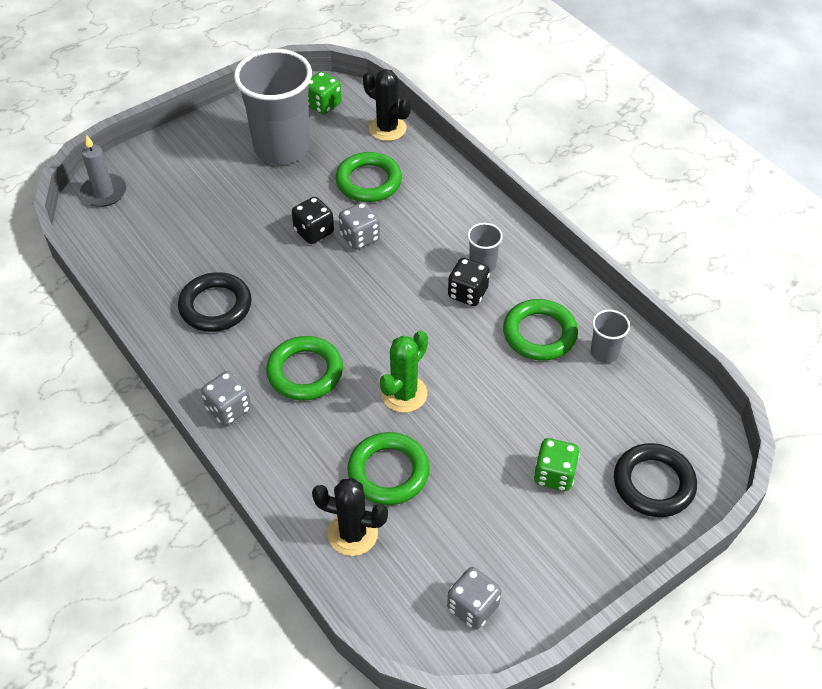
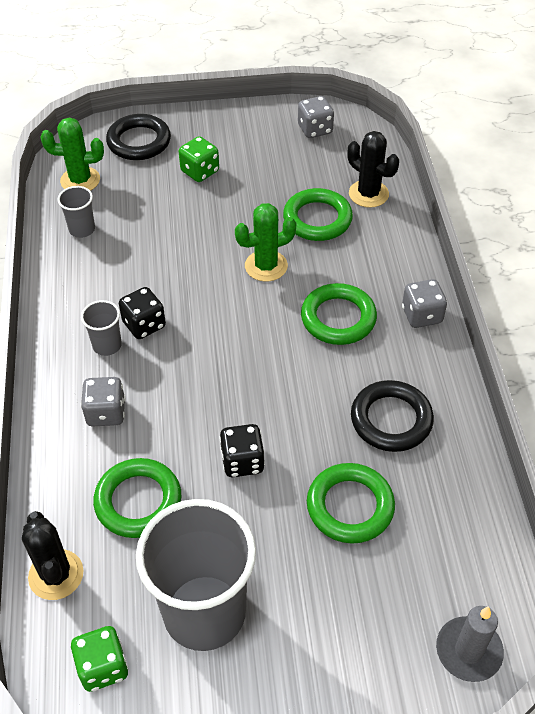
camera: 150 degrees left, 0 degrees up
grey dice [339,202,380,250] -> grey dice moved to [81,377,125,427]
green ring [503,299,578,361] -> green ring moved to [307,463,395,544]
none -> green cactus [40,117,104,191]

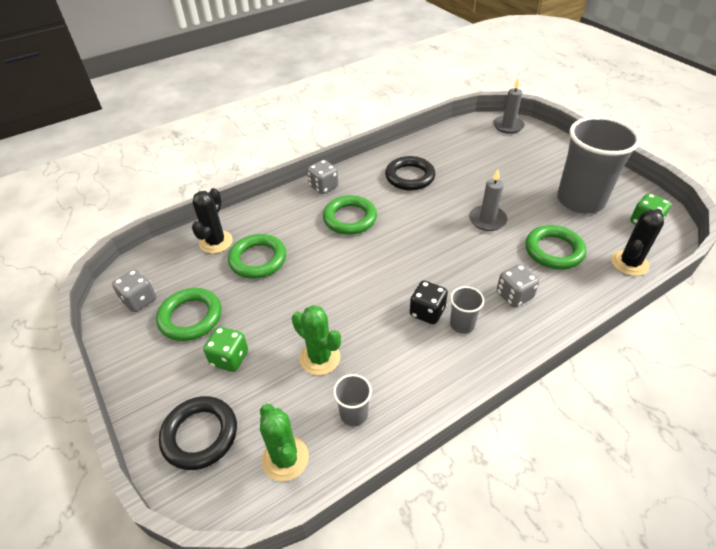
camera: 115 degrees left, 5 degrees down
black dice [220,424,265,477] -> grey candle [469,170,507,231]
green cactus [235,203,296,282] -> green cactus moved to [292,305,341,375]
green ring [307,463,395,544] -> green ring moved to [156,288,222,341]

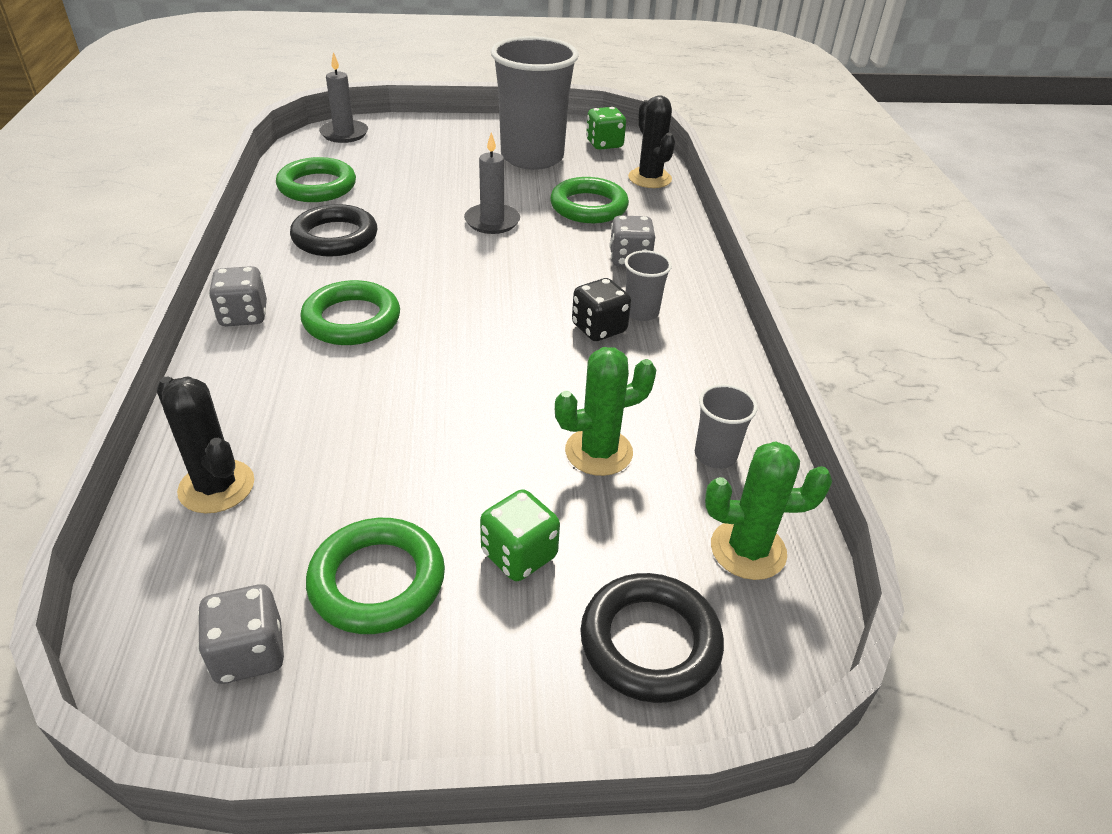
camera: 65 degrees left, 5 degrees down
green ring [228,234,286,279] -> green ring moved to [276,157,356,202]

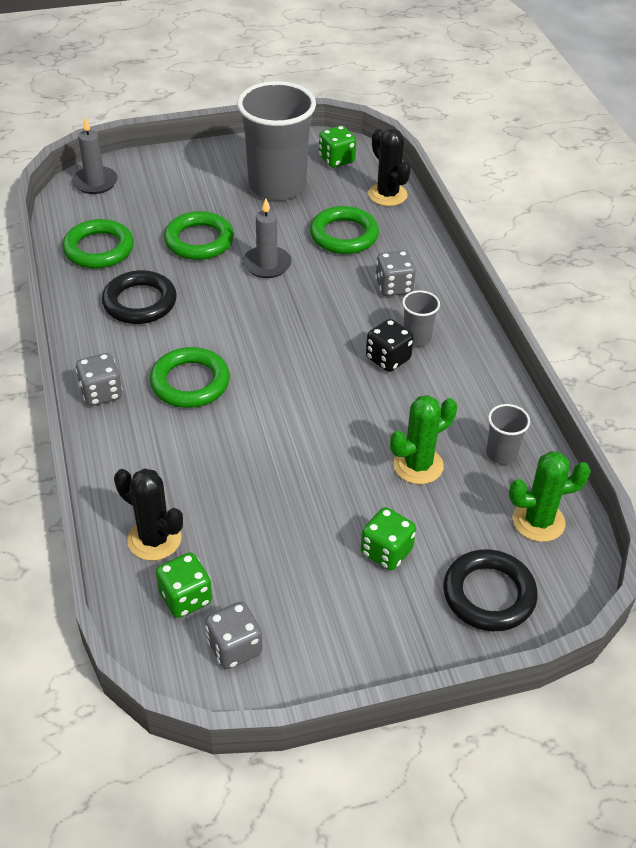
camera: 10 degrees left, 5 degrees up
green ring [306,518,445,634] -> green ring moved to [164,211,234,260]
none -> green dice [156,553,212,618]

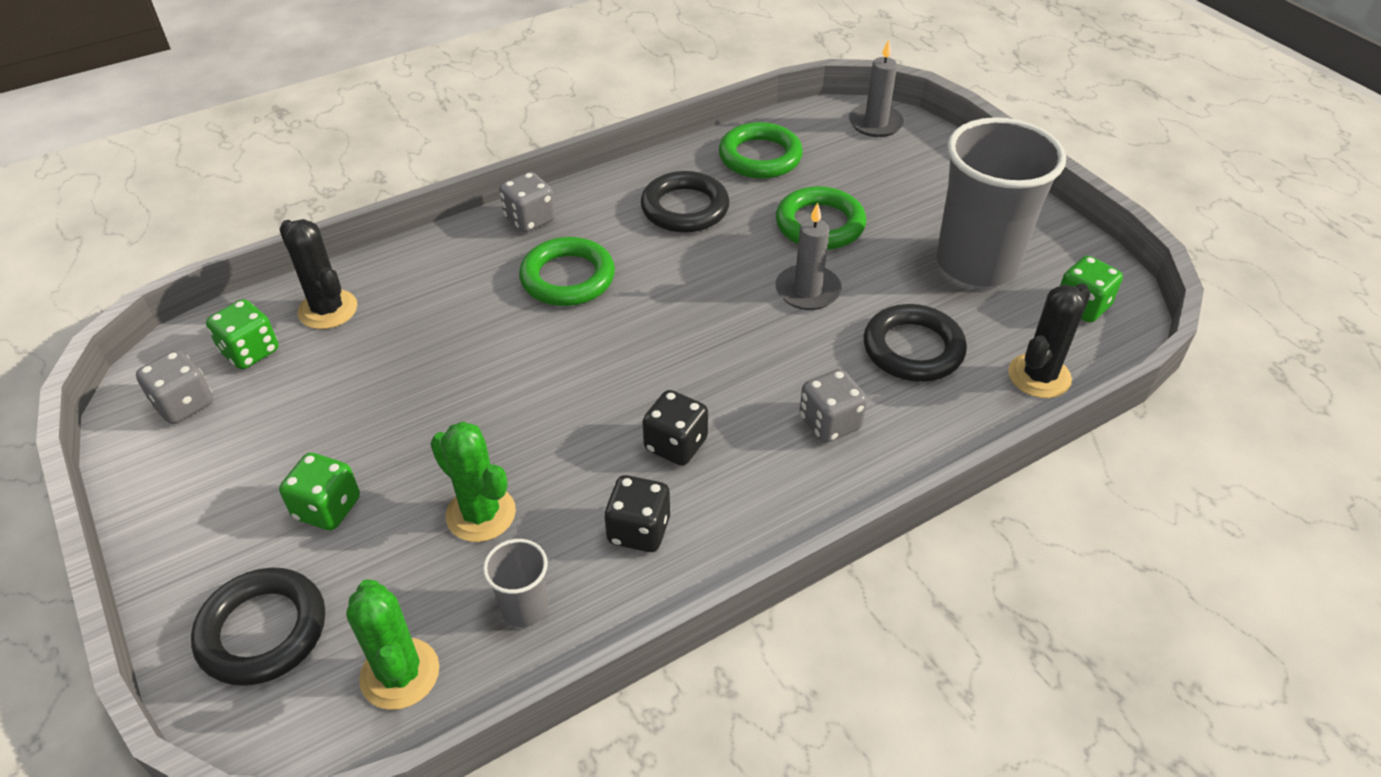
camera: 75 degrees right, 0 degrees up
black cactus [114,468,183,561] -> black cactus turned 60 degrees counterclockwise [279,219,357,329]
green ring [310,206,379,254] -> black ring [864,304,967,382]
grey cup [402,290,440,347] -> none
none -> black dice [604,475,670,552]

